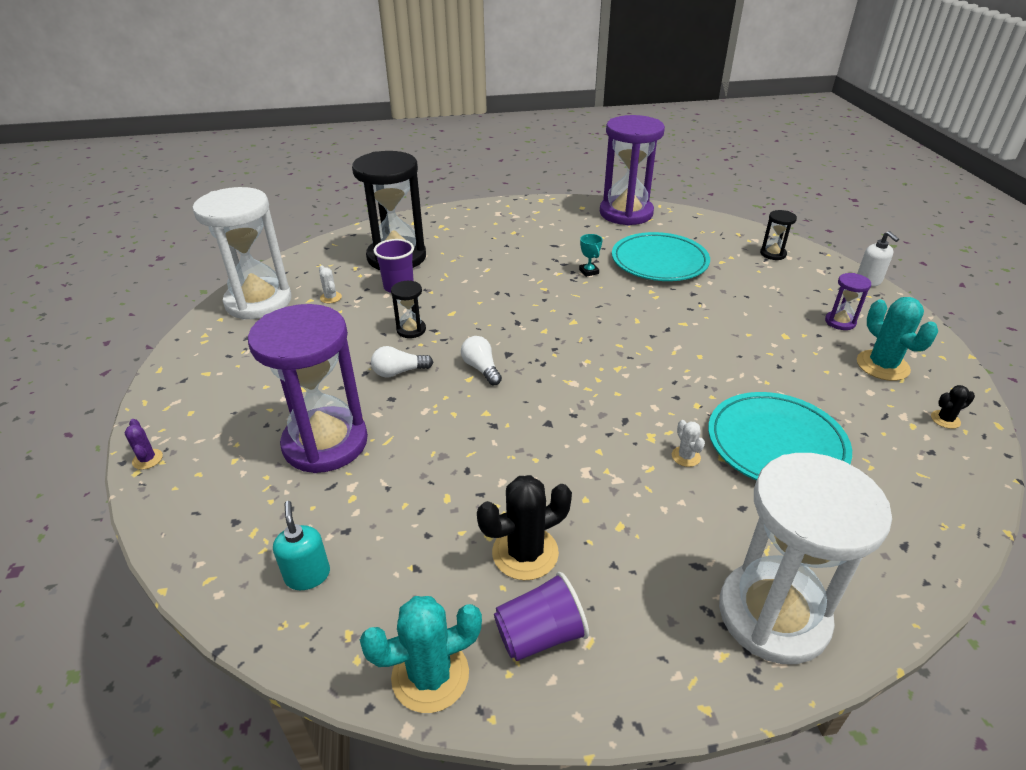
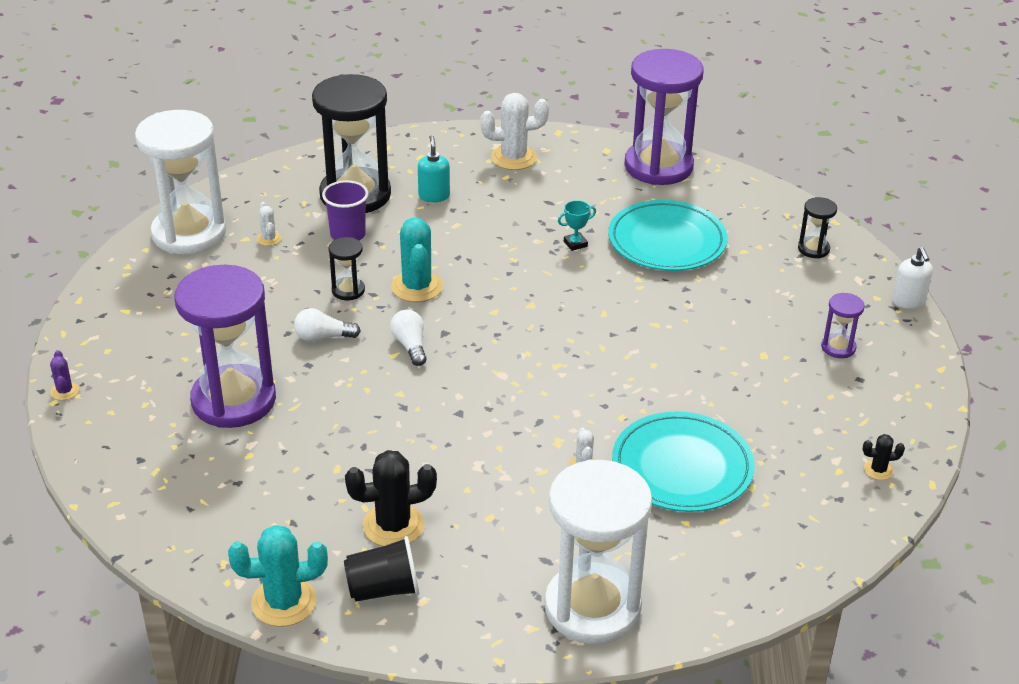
camera: 10 degrees right, 0 degrees up
turquoise soap dispenser [273,501,330,590] -> turquoise soap dispenser moved to [418,135,450,202]
purple cup [494,572,589,661] -> black cup [344,536,419,601]
turquoise trophy [579,234,603,277] -> turquoise trophy turned 75 degrees clockwise [558,200,596,251]
turquoise cactus [857,297,938,381] -> turquoise cactus moved to [391,218,443,302]
none -> white cactus [481,93,549,170]

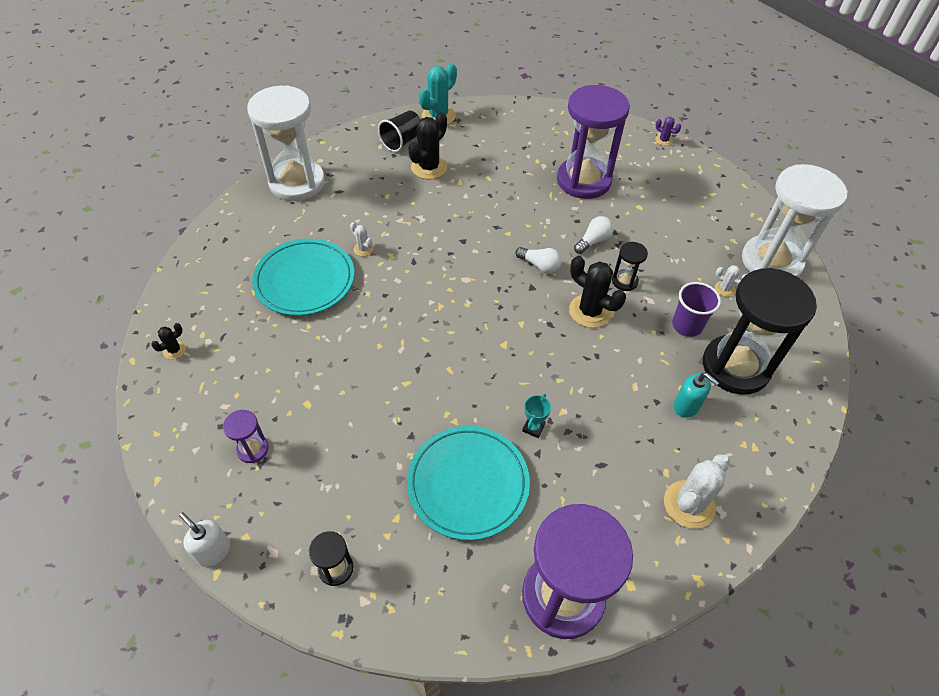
camera: 140 degrees right, 15 degrees up
turquoise cactus [391,218,443,302] -> black cactus [569,256,626,328]

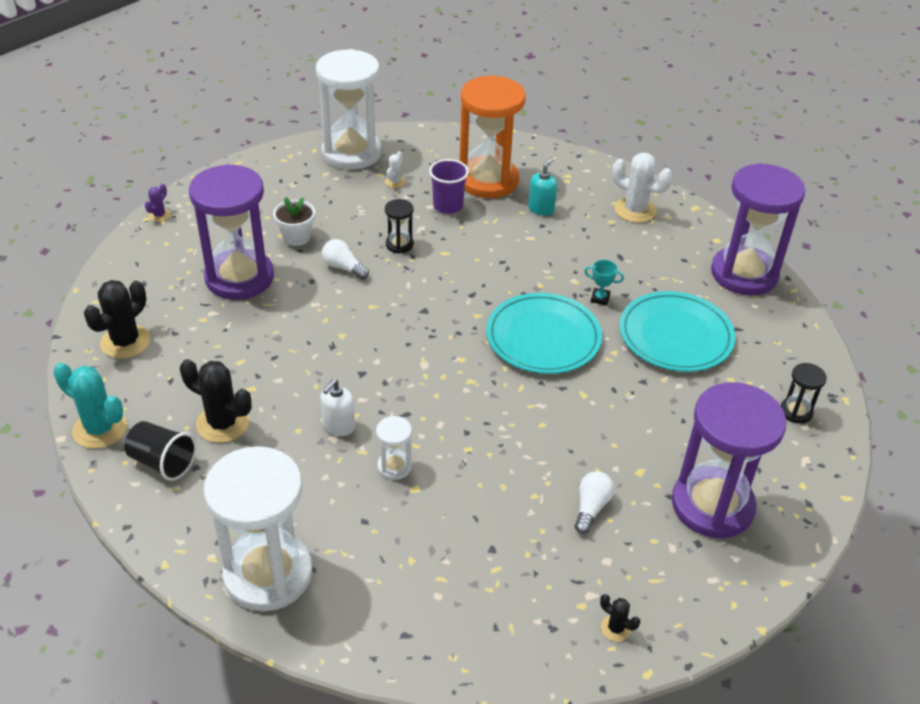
camera: 100 degrees left, 10 degrees down
white soap dispenser [179,512,230,567] -> white soap dispenser moved to [320,379,355,436]
purple hourglass [223,410,269,463] -> purple hourglass [672,382,786,538], size x2.34
turquoise plate [252,239,354,316] -> turquoise plate moved to [486,293,602,374]
white cactus [350,222,373,256] -> white hourglass [376,416,412,480]
white light bulb [515,247,562,274] -> white light bulb moved to [575,471,614,534]
black cactus [569,256,626,328] -> black cactus moved to [84,280,151,359]
black hourglass [703,268,817,395] -> orange hourglass [460,76,526,198]
none -> white flower pot [273,197,315,246]

